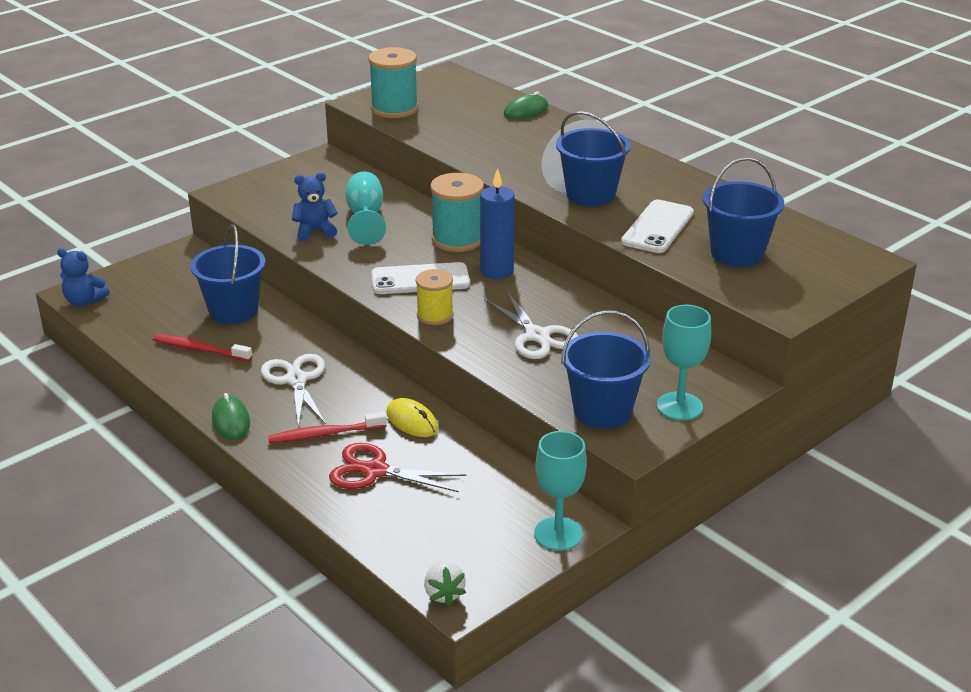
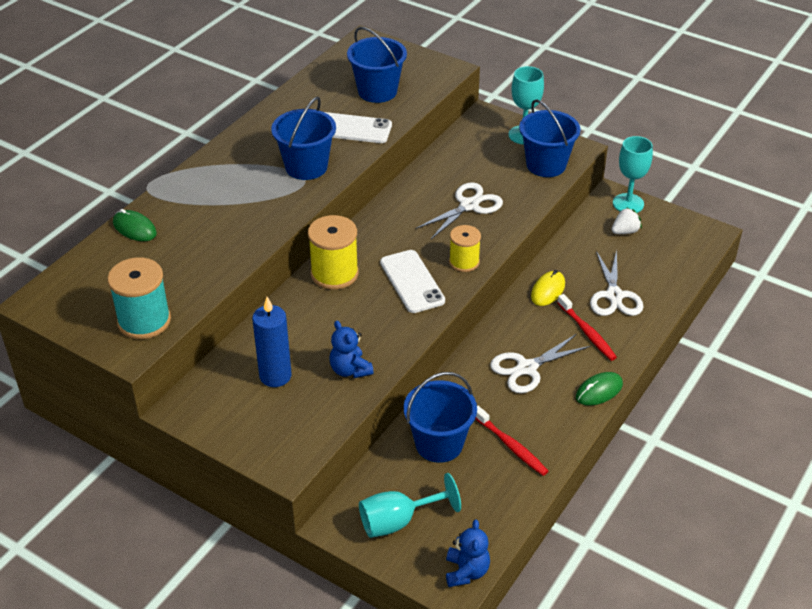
camera: 105 degrees left, 10 degrees up
red toothbrush [153,334,252,361] -> red toothbrush turned 45 degrees counterclockwise [475,406,548,476]
red scissors [329,443,466,492] -> white scissors [590,250,643,316]
turquoise goblet [346,172,386,245] -> turquoise goblet moved to [359,473,461,538]
white strawberry [424,562,466,606] -> white strawberry moved to [612,207,642,234]
turquoise spool [430,173,484,252] -> yellow spool [308,215,359,290]
blue candle [480,168,515,279] -> blue candle moved to [252,297,292,387]

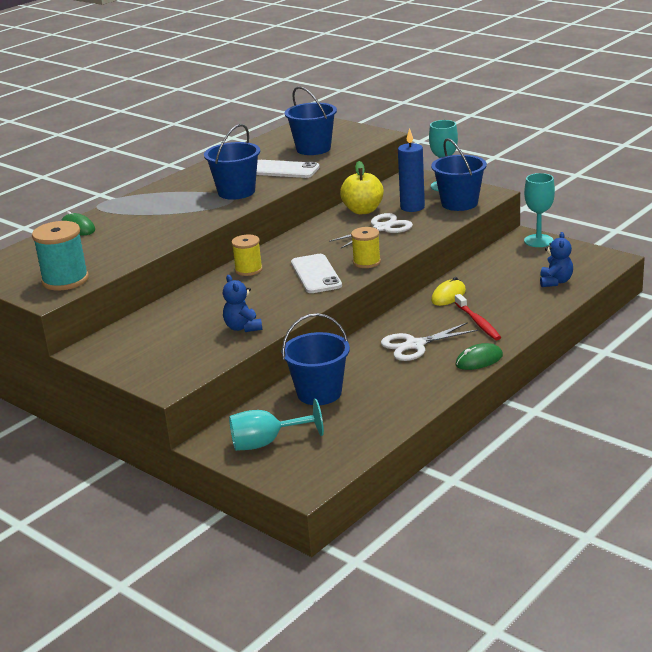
camera: 10 degrees right, 15 degrees down
blue candle [252,297,292,387] -> blue candle moved to [398,128,425,212]
yellow spool [308,215,359,290] -> yellow spool [232,235,263,276], size x0.64
blue teddy bear [446,519,490,587] -> blue teddy bear moved to [540,232,573,287]
red toothbrush [475,406,548,476] -> none
white scissors [590,250,643,316] -> none
white strawberry [612,207,642,234] -> none
none -> yellow apple [340,161,384,214]

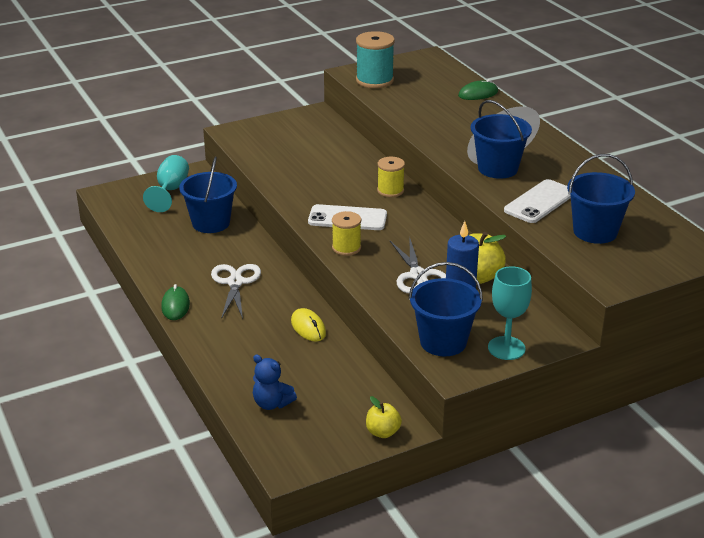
camera: 110 degrees right, 5 degrees up
blue teddy bear [223,275,262,332] -> none
red toothbrush [455,294,501,340] -> none
turquoise goblet [524,173,555,247] -> yellow apple [366,396,402,438]

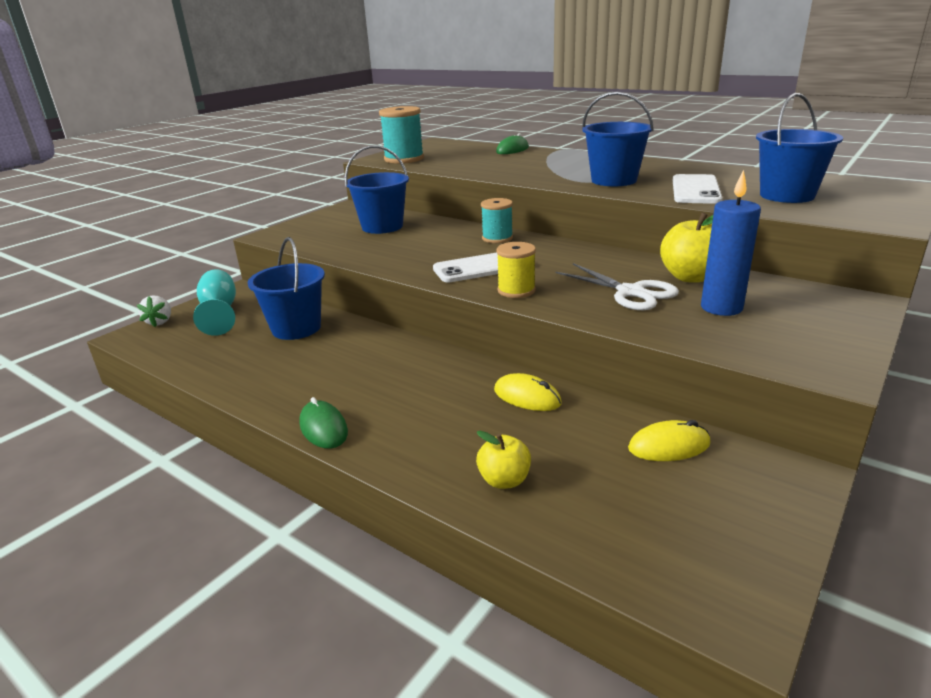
camera: 25 degrees left, 5 degrees down
white scissors [211,264,261,319] -> none
blue teddy bear [253,355,297,410] -> none
yellow apple [366,396,402,438] -> yellow apple moved to [476,431,531,489]
yellow spool [377,157,405,197] -> turquoise spool [481,198,513,243]
blue bucket [409,262,483,356] -> blue bucket moved to [345,145,409,234]
turquoise goblet [488,266,532,360] -> none
none -> white strawberry [137,295,171,327]
none -> yellow mouse [628,420,711,461]

